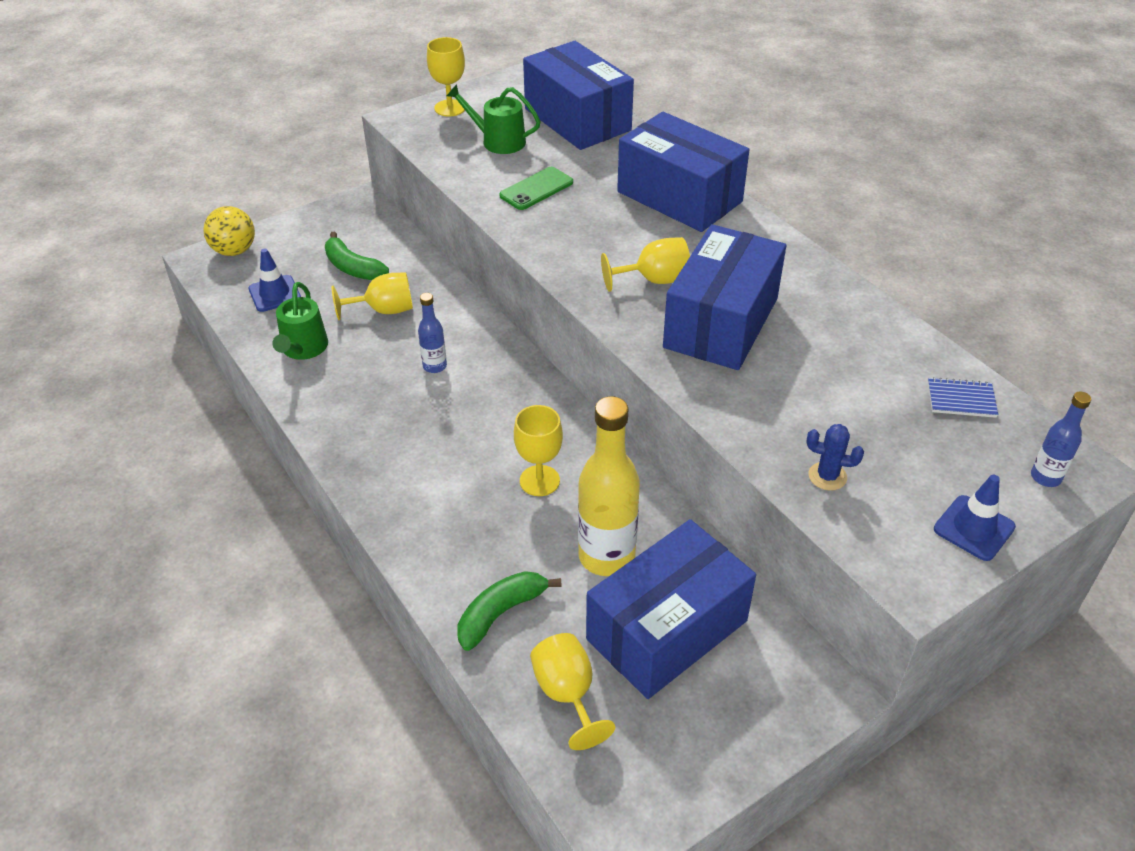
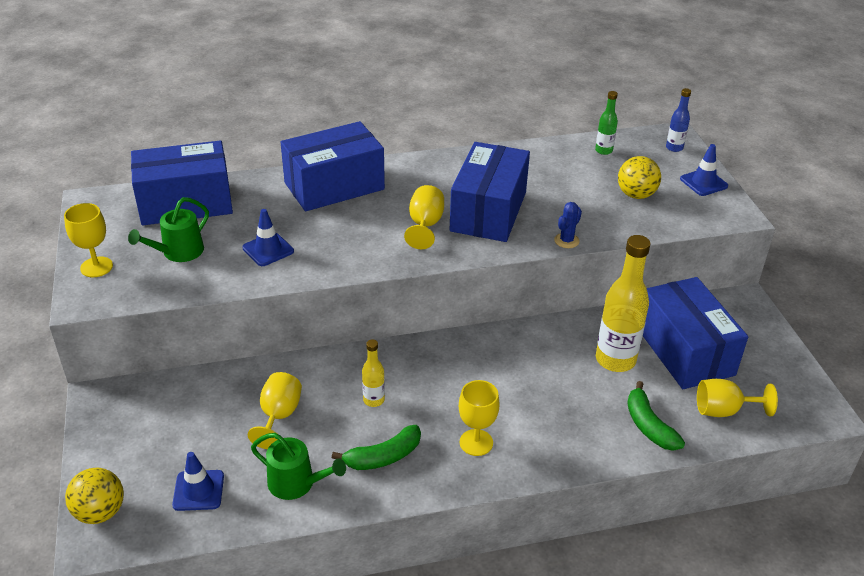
camera: 70 degrees left, 5 degrees down
green banana [325,232,389,280] -> green banana moved to [332,425,421,470]
blue bottle [418,293,447,373] -> yellow bottle [362,339,385,407]
green phone [499,167,573,210] -> blue traffic cone [242,209,294,266]
yellow goblet [514,405,563,496] -> yellow goblet moved to [459,380,500,456]
blue box [663,224,786,370] -> blue box turned 60 degrees clockwise [449,142,530,242]
blue cactus [806,424,864,491] -> blue cactus moved to [554,202,582,248]
blue notebook [928,377,998,418] -> green bottle [595,91,618,155]
none -> yellow ball [618,156,661,199]

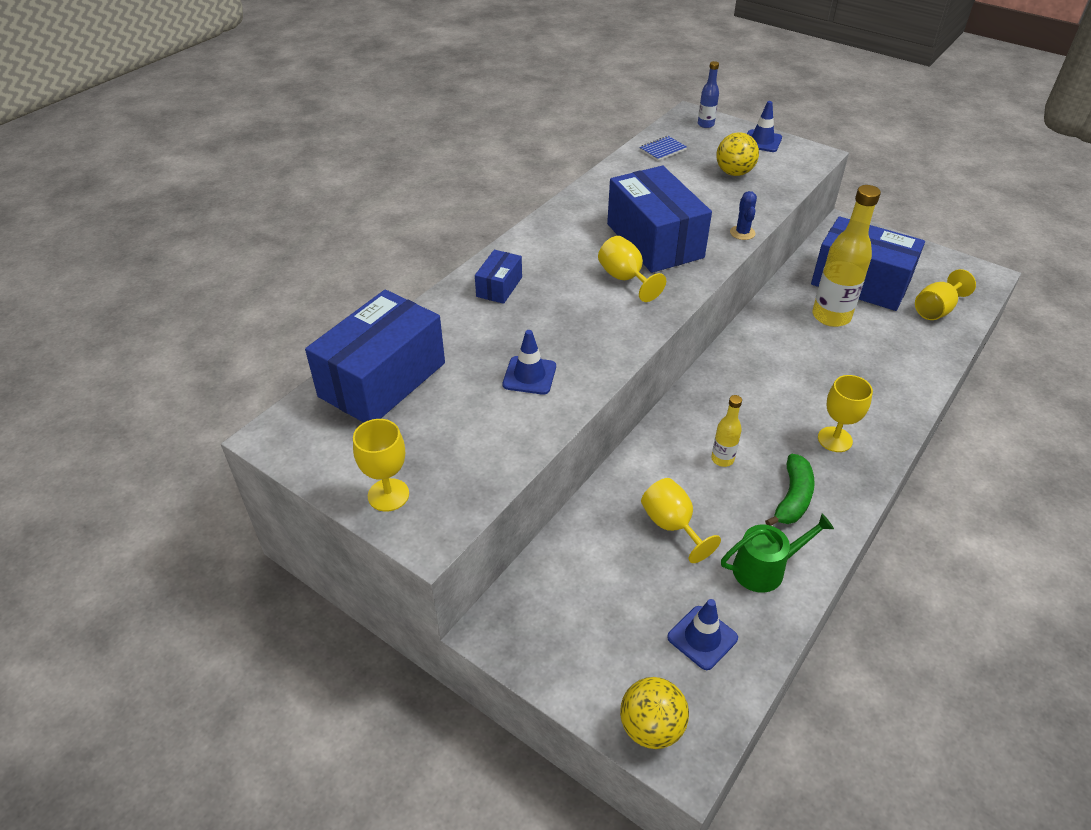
camera: 40 degrees left, 5 degrees up
green watering can [128,197,209,262] -> none
blue box [280,121,385,211] -> blue box [475,250,522,304], size x0.47
green bottle [595,91,618,155] -> blue notebook [639,136,687,161]
green banana [627,381,685,451] -> none

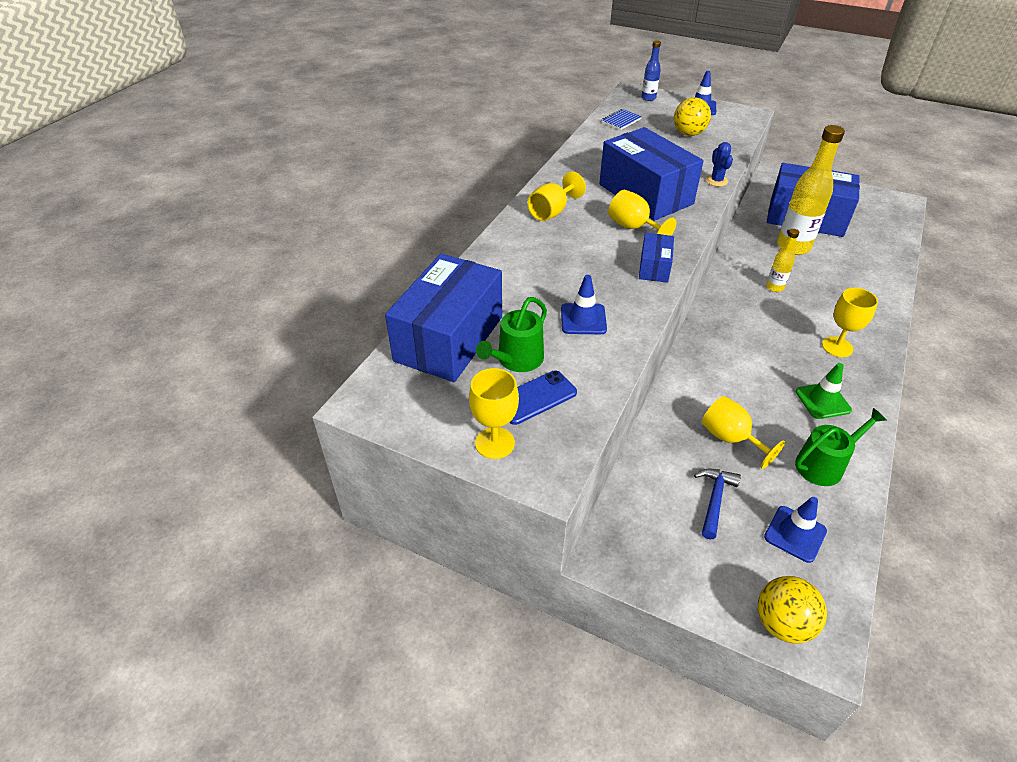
camera: 10 degrees left, 0 degrees up
blue box [475,250,522,304] -> blue box moved to [639,233,674,283]
yellow bottle [711,395,742,467] -> yellow bottle moved to [766,229,799,292]
green banana [765,454,815,526] -> green traffic cone [796,363,852,419]
yellow goblet [915,269,976,320] -> yellow goblet moved to [527,171,586,221]
none -> green watering can [476,297,547,372]
none -> blue phone [509,370,577,425]
none -> blue hammer [694,469,741,539]

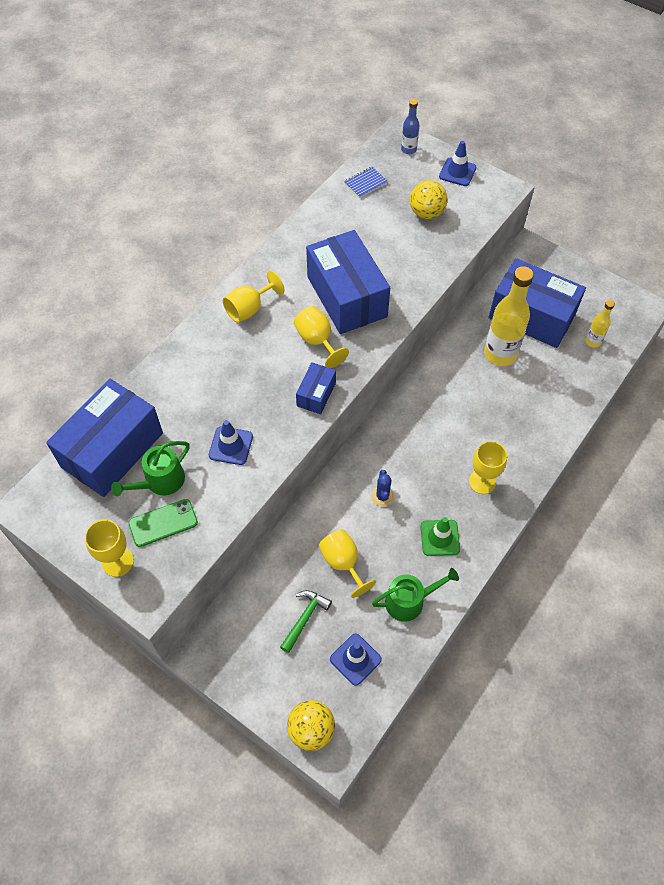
camera: 10 degrees right, 15 degrees up
blue phone [509,370,577,425] -> green phone [128,499,198,547]
blue hammer [694,469,741,539] -> green hammer [280,590,332,653]
blue cactus [706,142,733,187] -> blue cactus moved to [371,470,394,507]
yellow bottle [766,229,799,292] -> yellow bottle moved to [585,300,615,348]

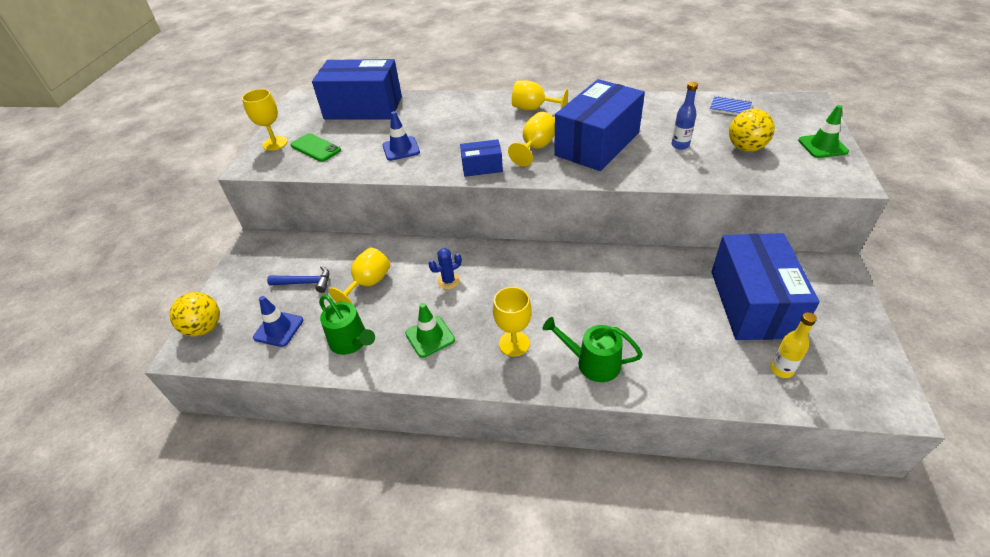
camera: 65 degrees right, 15 degrees down
green watering can [111,441,190,497] -> green watering can moved to [543,317,643,382]
green hammer [280,590,332,653] -> blue hammer [267,266,329,293]
blue bottle [401,99,419,154] -> blue bottle moved to [672,82,698,150]
blue traffic cone [439,141,477,186] -> green traffic cone [798,105,849,158]
yellow bottle [484,266,534,366] -> none

